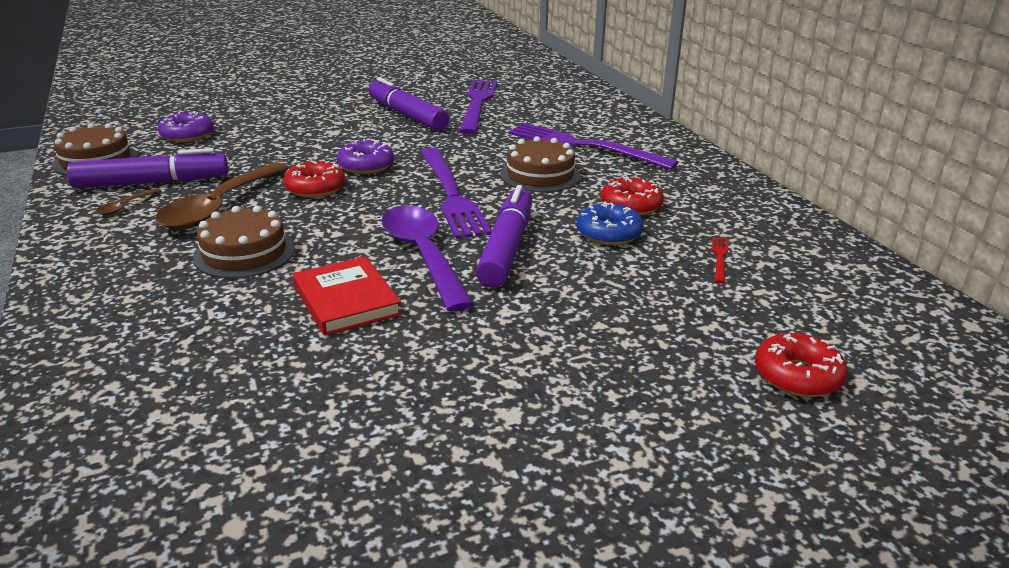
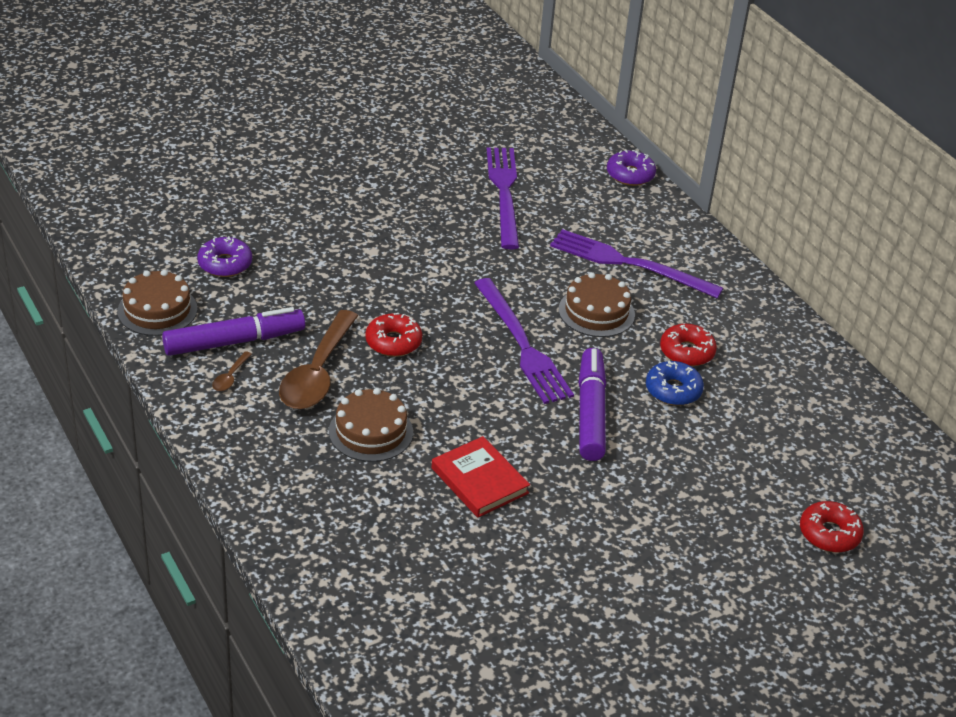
camera: 10 degrees left, 10 degrees up
purple donut [337,139,394,174] -> purple donut moved to [607,150,656,186]
purple marker [368,77,449,131] -> none
purple spoon [382,205,474,312] -> none
red fork [712,237,728,284] -> none

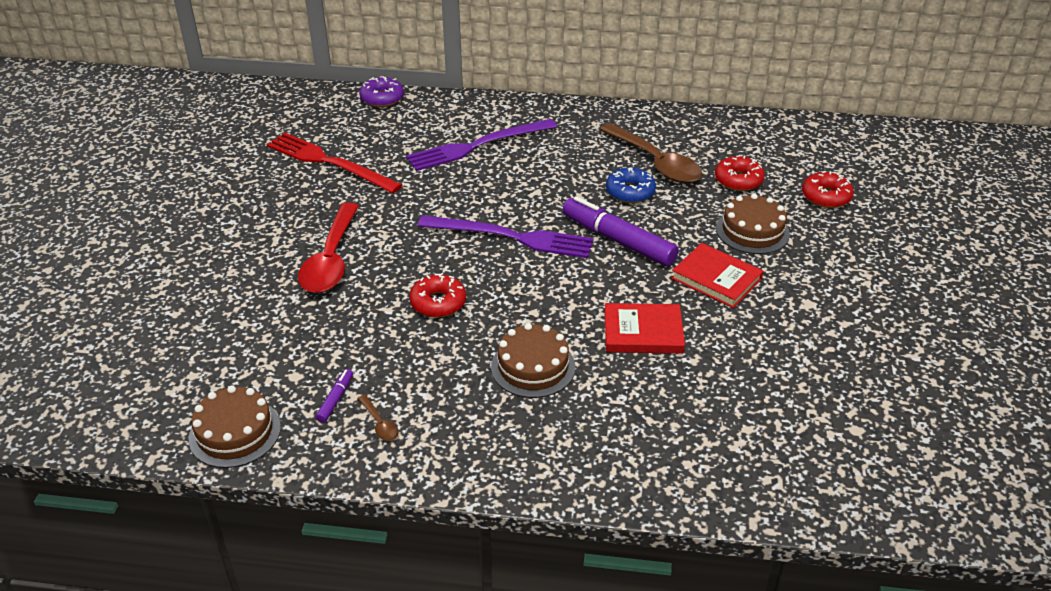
camera: 50 degrees left, 0 degrees up
purple marker [162,307,305,356] -> purple marker [316,369,353,423], size x0.44
purple donut [197,236,252,277] -> none
brown spoon [279,310,358,409] -> brown spoon moved to [600,123,702,183]
purple fork [487,147,519,249] -> red fork [266,133,402,193]
brown cake [559,272,635,337] -> brown cake moved to [716,193,790,254]
red donut [660,324,717,366] -> red donut moved to [715,155,765,191]
none -> red spoon [298,203,359,293]
none -> red book [671,243,763,308]

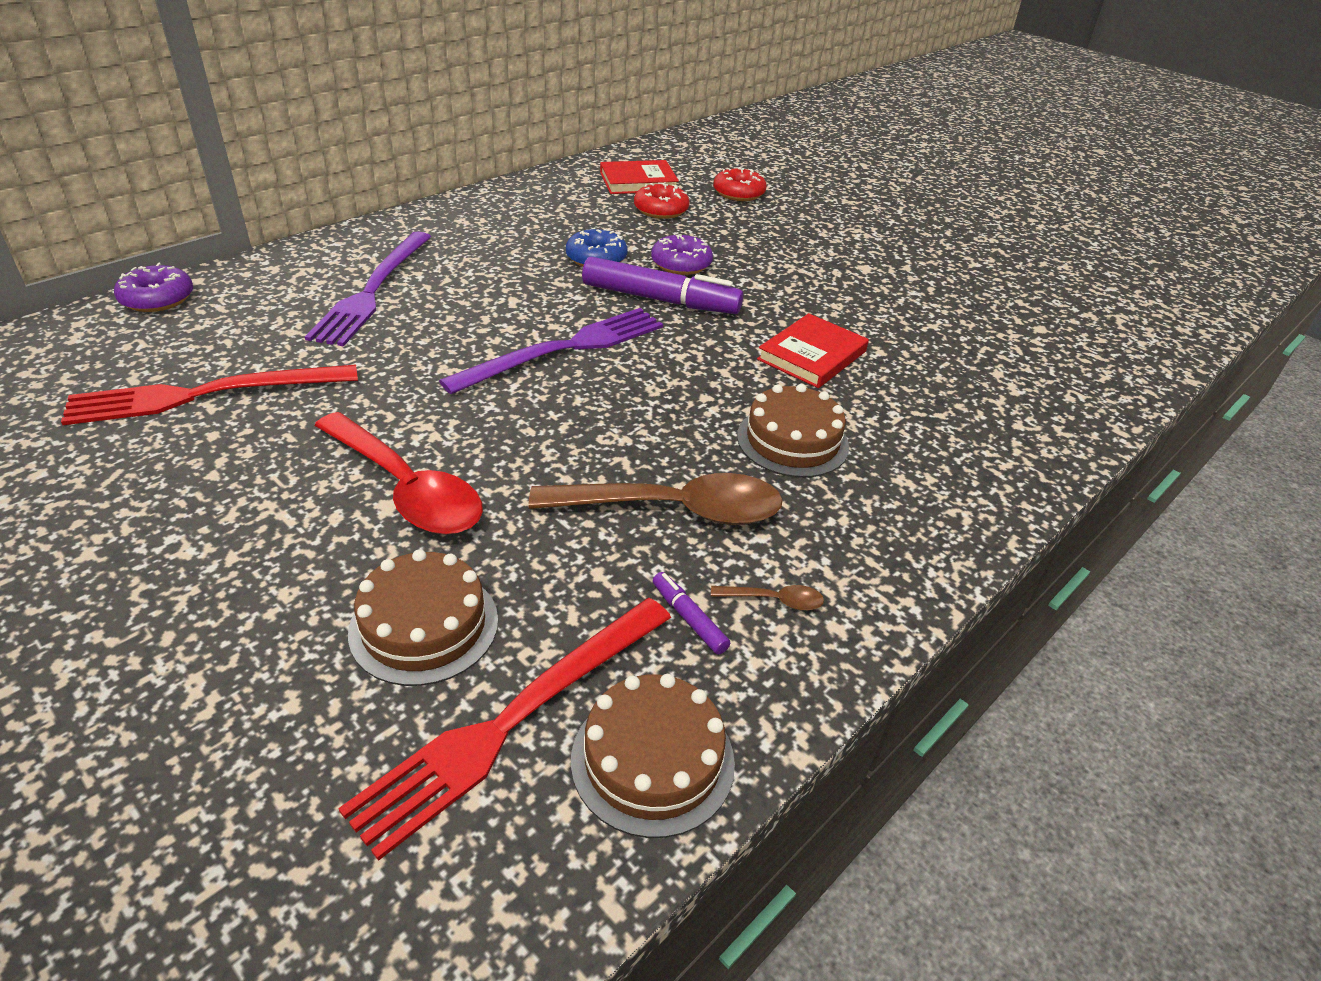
camera: 55 degrees left, 0 degrees up
red donut [409,273,466,318] -> none
purple marker [563,196,679,266] -> purple marker turned 150 degrees counterclockwise [582,257,743,314]
brown spoon [600,123,702,183] -> brown spoon moved to [529,473,783,525]
red book [671,243,763,308] -> red book moved to [600,160,679,194]
brown cake [716,193,790,254] -> brown cake moved to [348,549,498,686]
none -> red fork [338,598,671,861]
none -> purple donut [651,234,713,275]

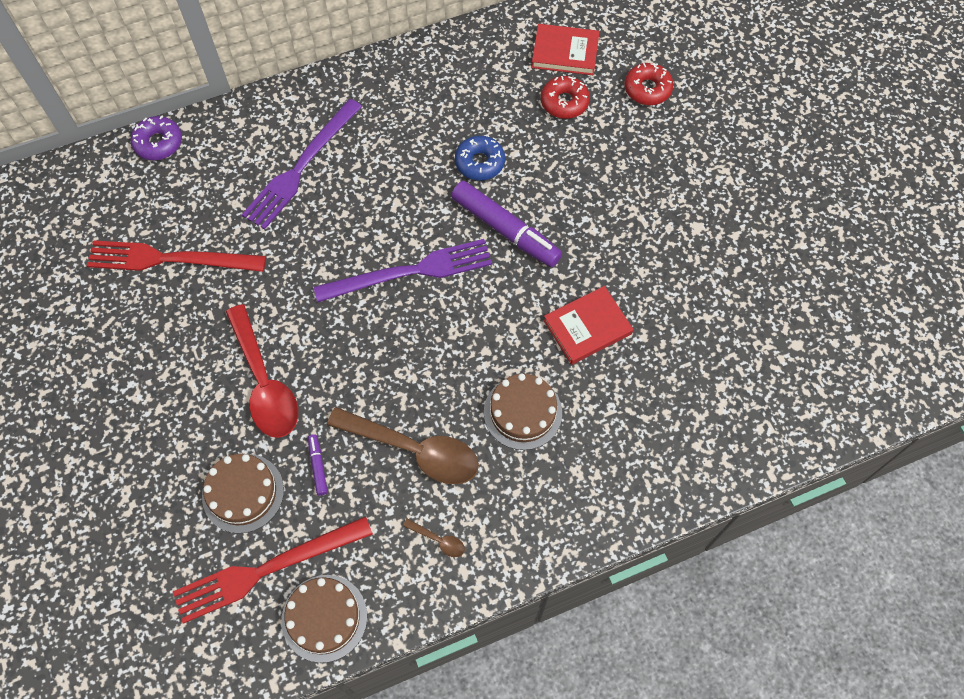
camera: 25 degrees right, 25 degrees up
purple donut [651,234,713,275] -> none
purple marker [653,572,730,655] -> purple marker moved to [308,434,328,496]

